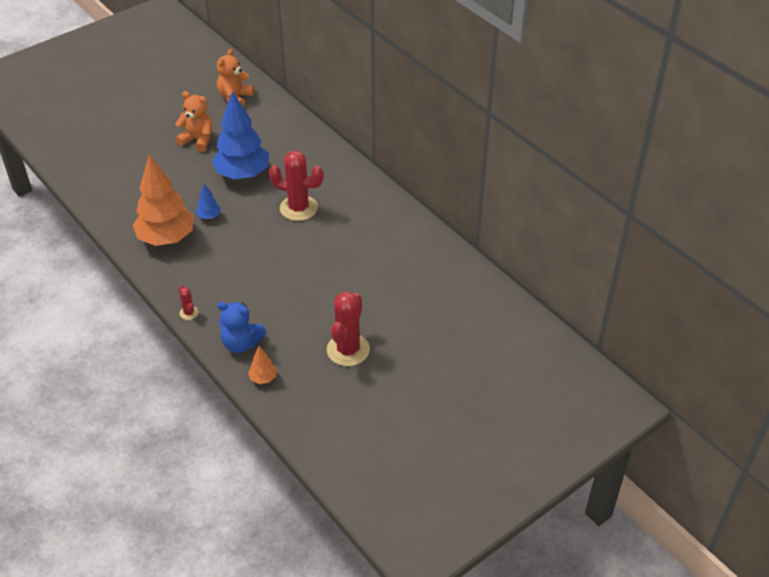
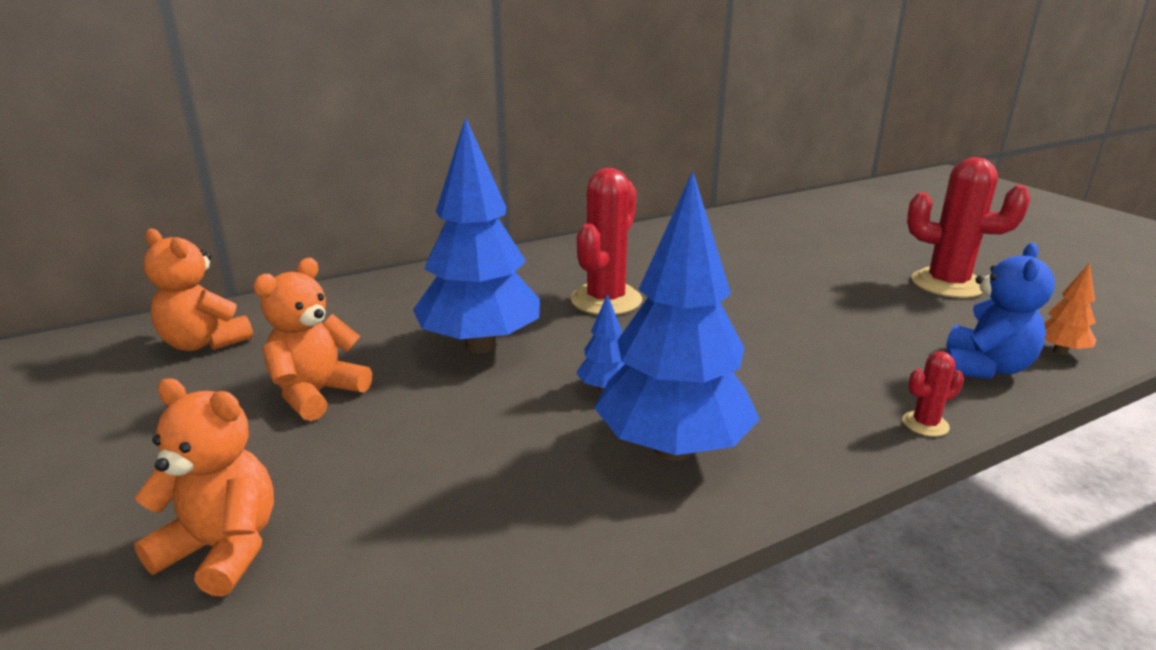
camera: 80 degrees left, 20 degrees down
orange tree [133,154,194,246] -> blue tree [595,171,760,461]
none -> orange teddy bear [134,378,274,596]

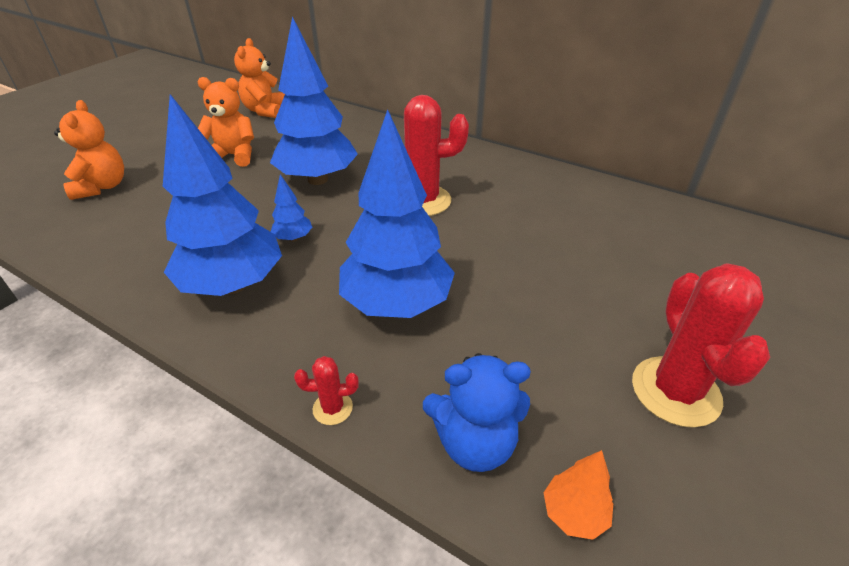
camera: 60 degrees right, 15 degrees up
red cactus [902,351,964,437] -> red cactus turned 45 degrees counterclockwise [294,356,358,425]
none -> blue tree [339,109,455,318]

